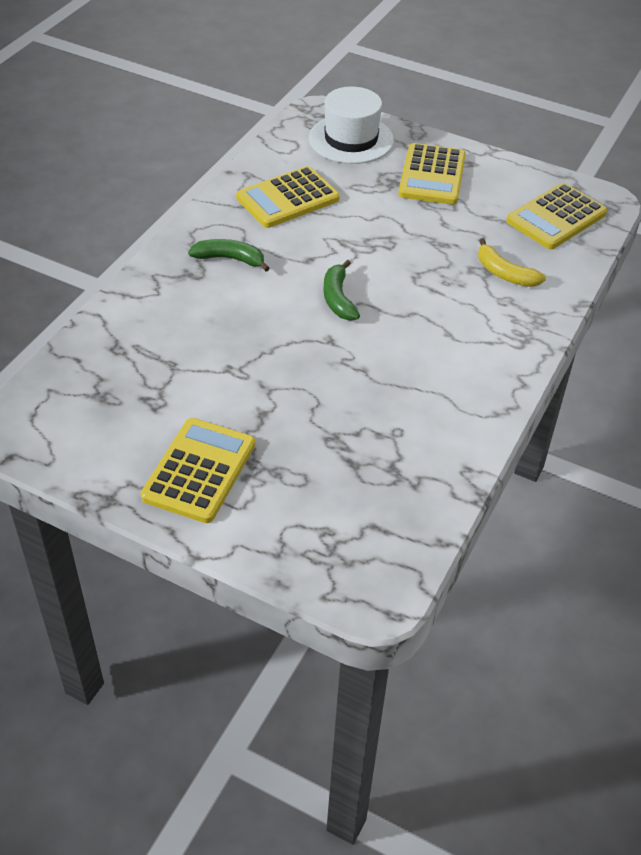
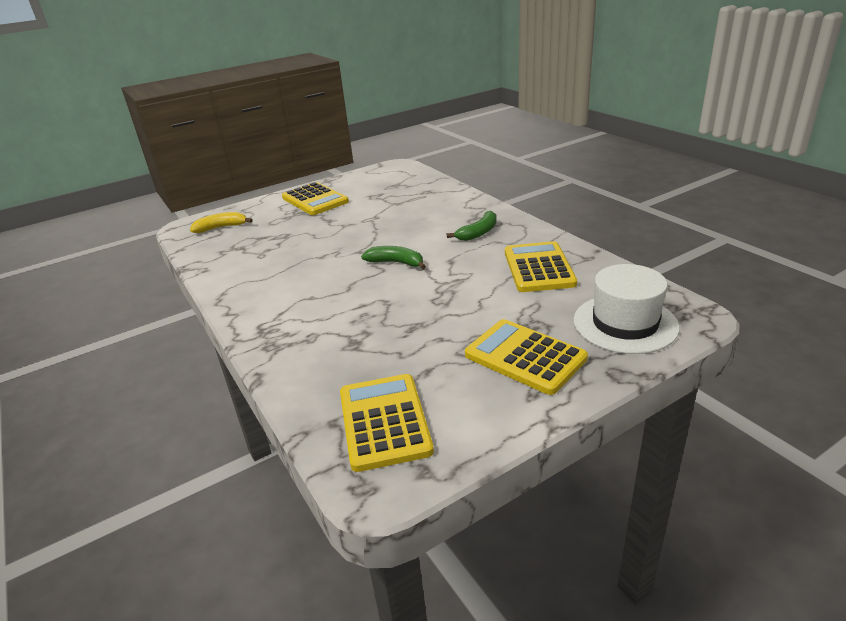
camera: 125 degrees right, 15 degrees down
yellow banana [478,238,546,287] -> yellow banana moved to [190,212,253,233]

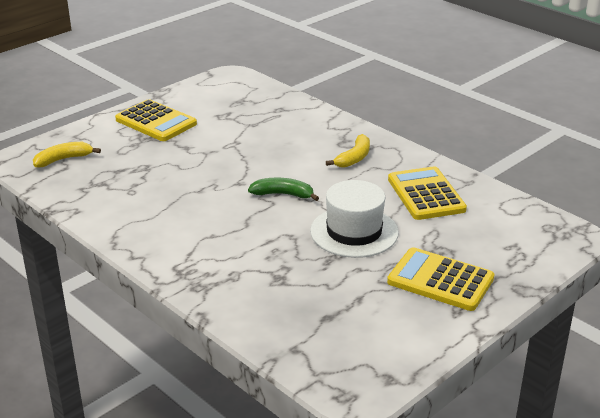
camera: 15 degrees left, 0 degrees up
yellow calculator [340,374,434,472] -> none
green banana [447,211,497,241] -> yellow banana [326,134,370,168]
white hat [573,264,680,354] -> white hat moved to [310,180,399,258]

